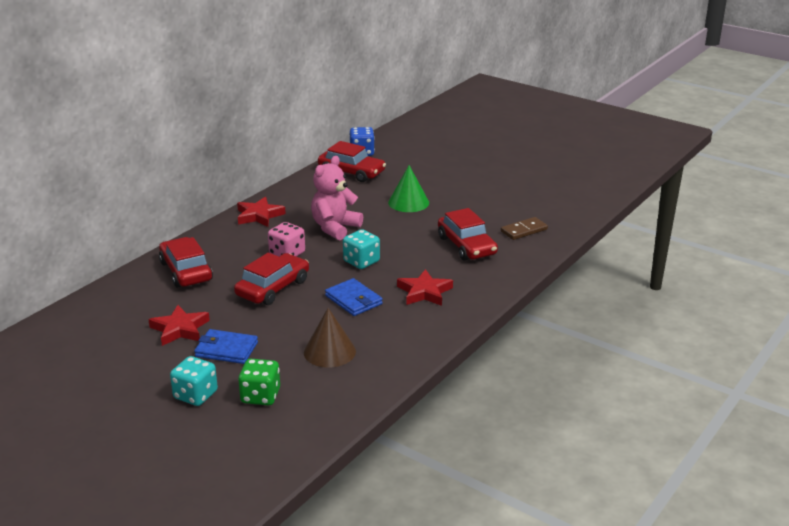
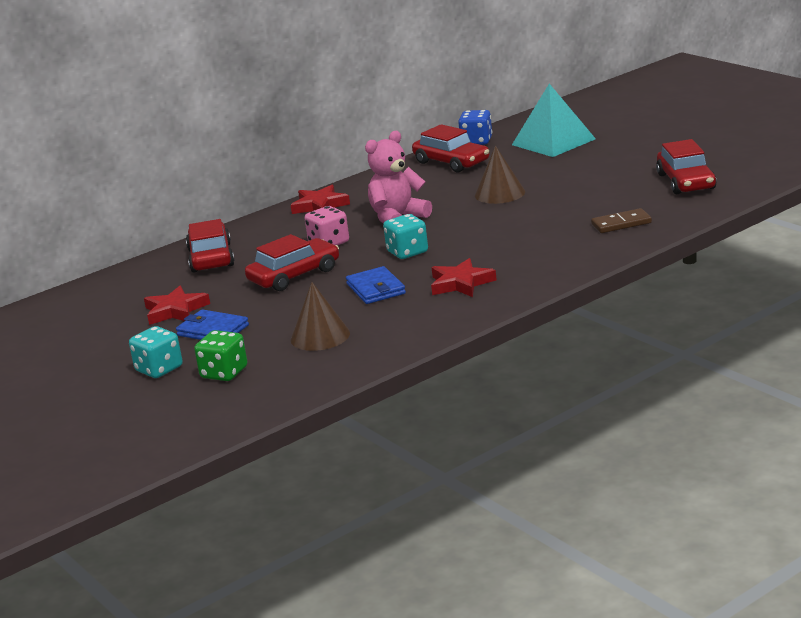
camera: 20 degrees right, 5 degrees down
green cone [388,165,429,212] -> brown cone [475,146,525,204]
red car [438,208,498,260] -> red car moved to [656,139,717,194]
none -> turquoise pyramid [512,84,596,157]

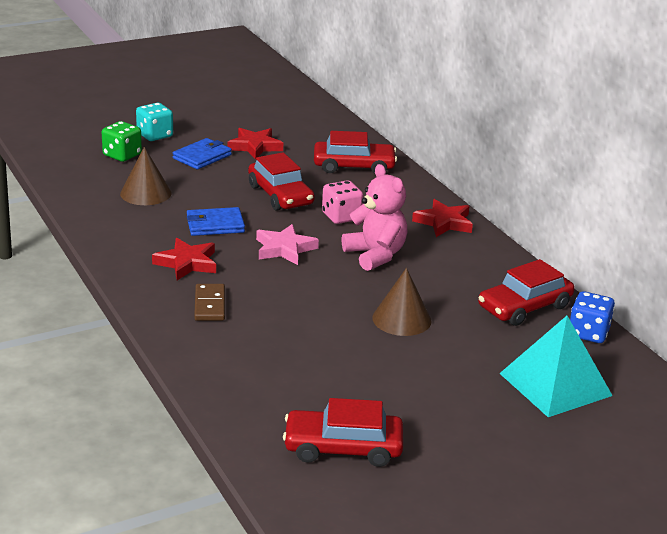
camera: 95 degrees right, 5 degrees up
turquoise dice [383,214,428,259] -> pink star [256,224,319,265]
brown domino [591,208,652,233] -> brown domino moved to [194,284,225,321]

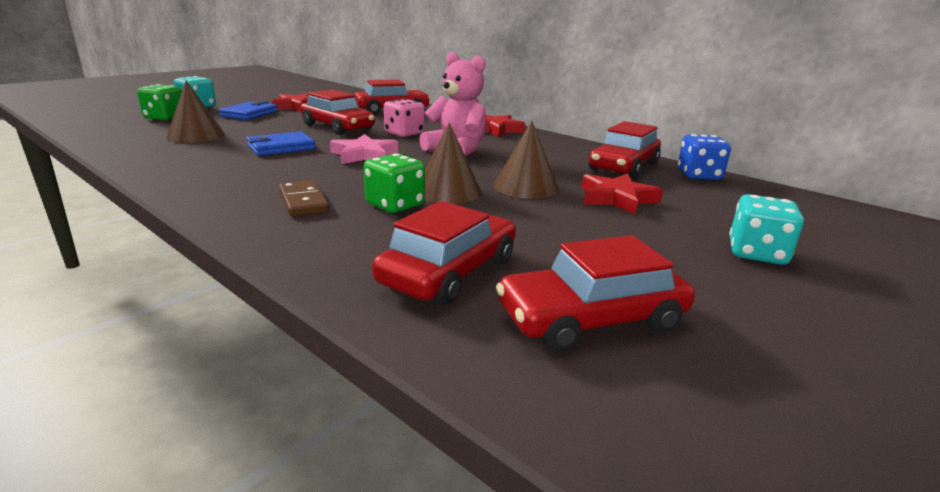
camera: 20 degrees left, 5 degrees down
red star [152,238,216,280] -> red star moved to [582,174,663,215]
turquoise pyramid [499,316,613,417] -> none
none -> green dice [364,153,425,213]
none -> red car [372,201,516,305]
none -> brown cone [425,123,482,204]
none -> turquoise dice [729,194,804,265]

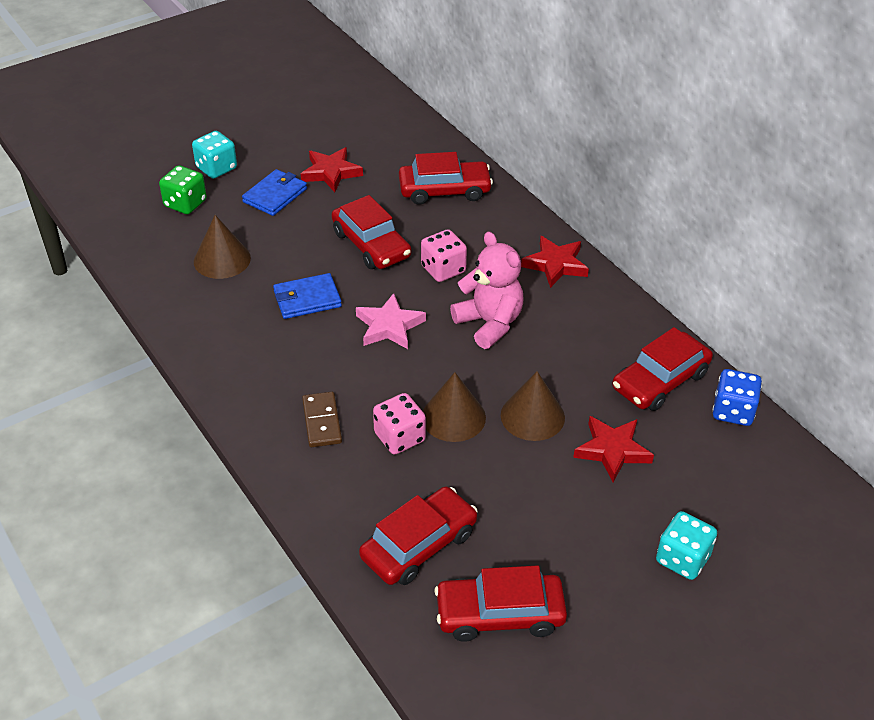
camera: 15 degrees right, 20 degrees up
green dice [364,153,425,213] -> pink dice [373,393,426,454]

